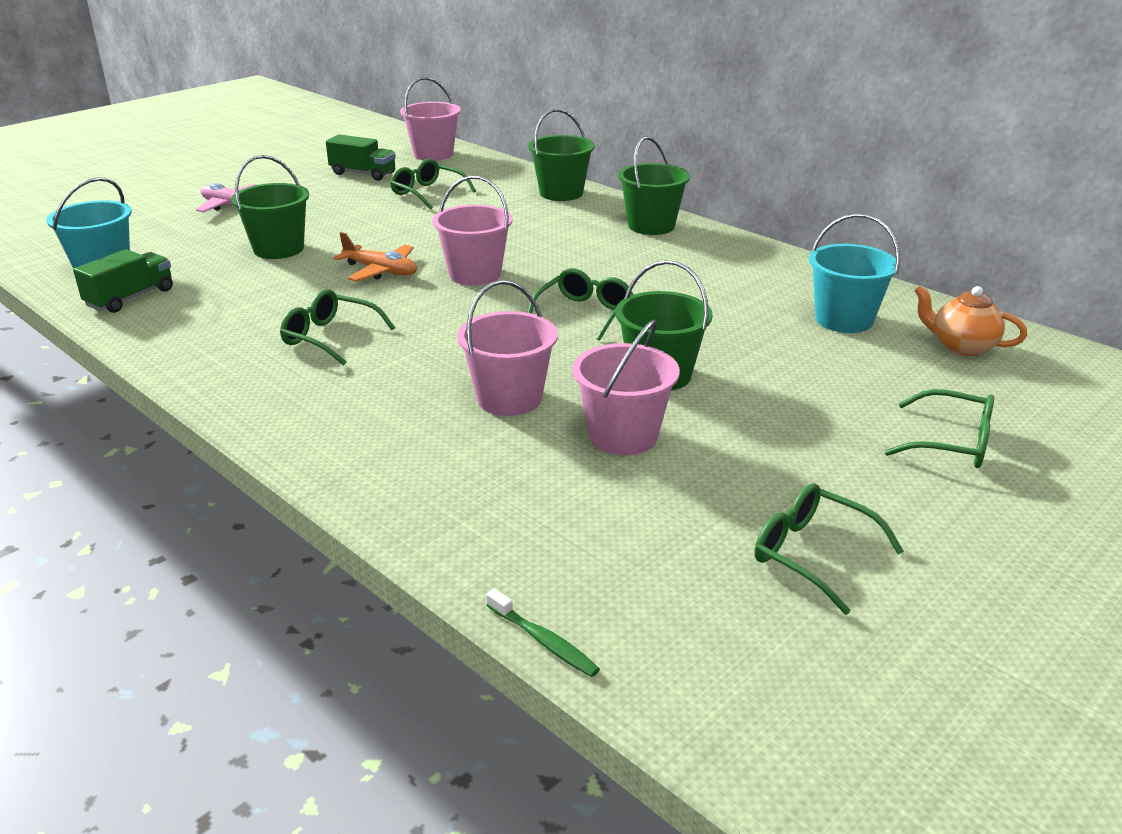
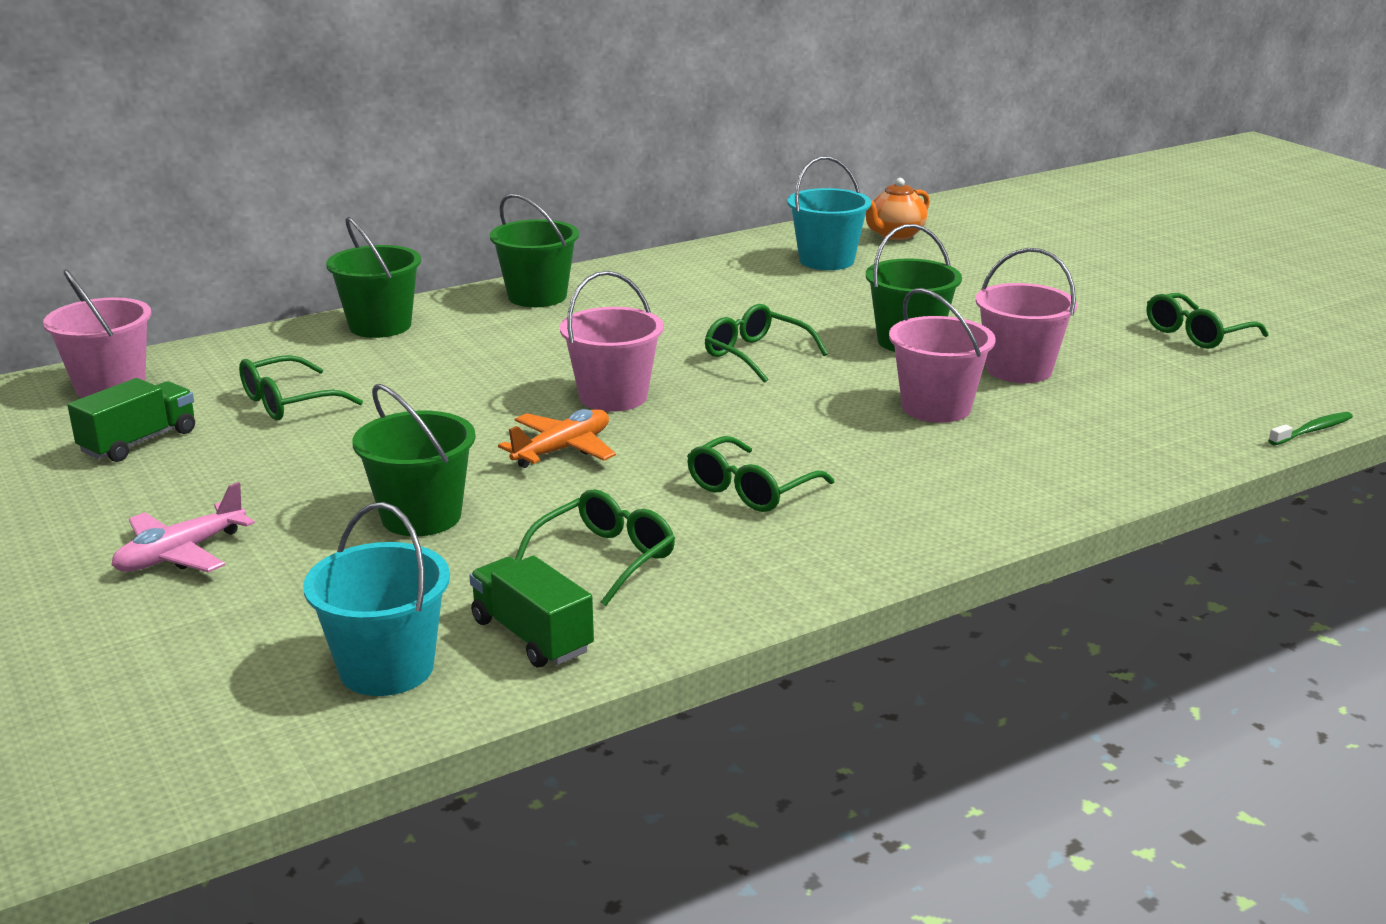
camera: 75 degrees left, 5 degrees down
green glasses [884,389,994,468] -> green glasses moved to [515,489,675,606]

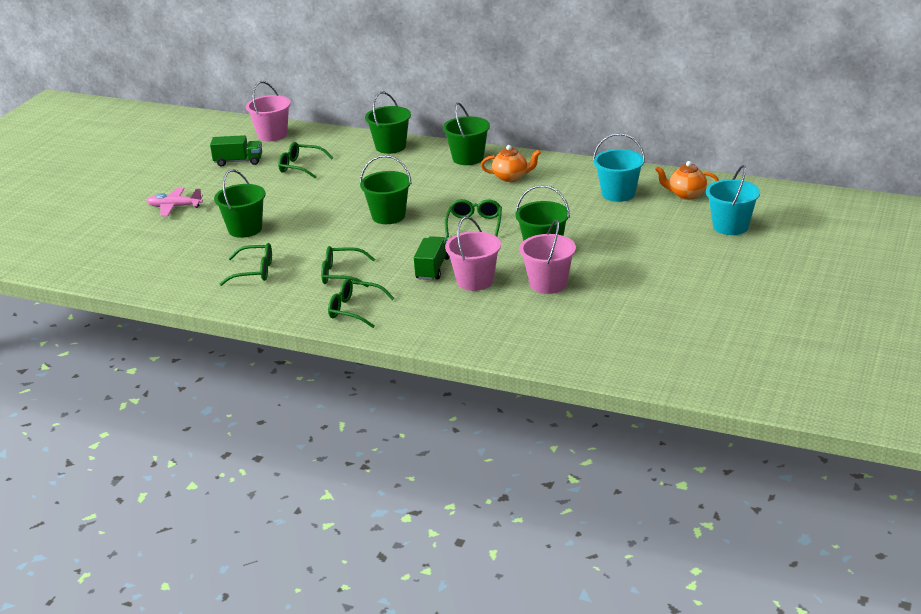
camera: 55 degrees right, 5 degrees up
turquoise bucket [303,502,450,696] -> turquoise bucket moved to [706,165,760,235]
green truck [469,556,594,667] -> green truck moved to [414,236,450,280]
orange plane [498,409,616,468] -> none
pink bucket [560,271,664,412] -> green bucket [360,155,412,224]
green glasses [1147,293,1269,349] -> green glasses moved to [328,278,394,328]
green toothbrush [1268,412,1353,445] -> none
none -> orange teapot [481,145,541,182]

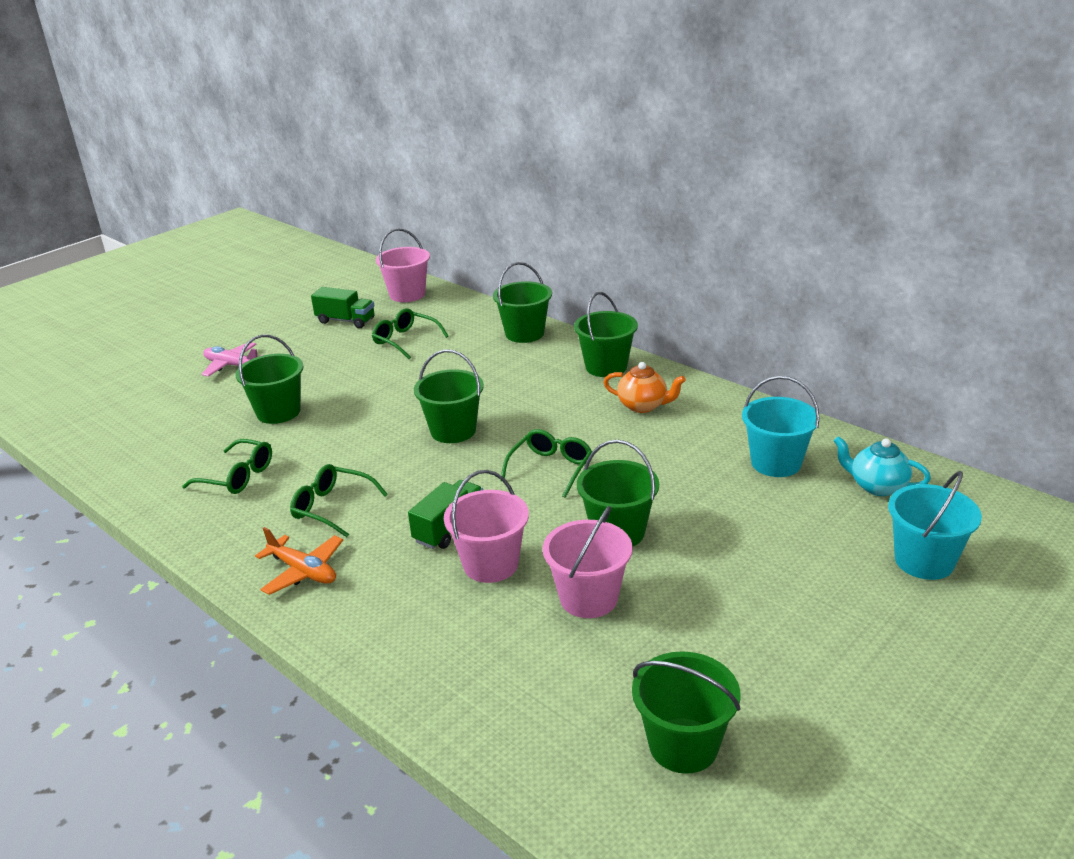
camera: 20 degrees right, 0 degrees up
green glasses [328,278,394,328] -> orange plane [255,527,343,595]
orange teapot [655,161,719,200] -> turquoise teapot [834,436,931,496]
none -> green bucket [632,651,741,774]

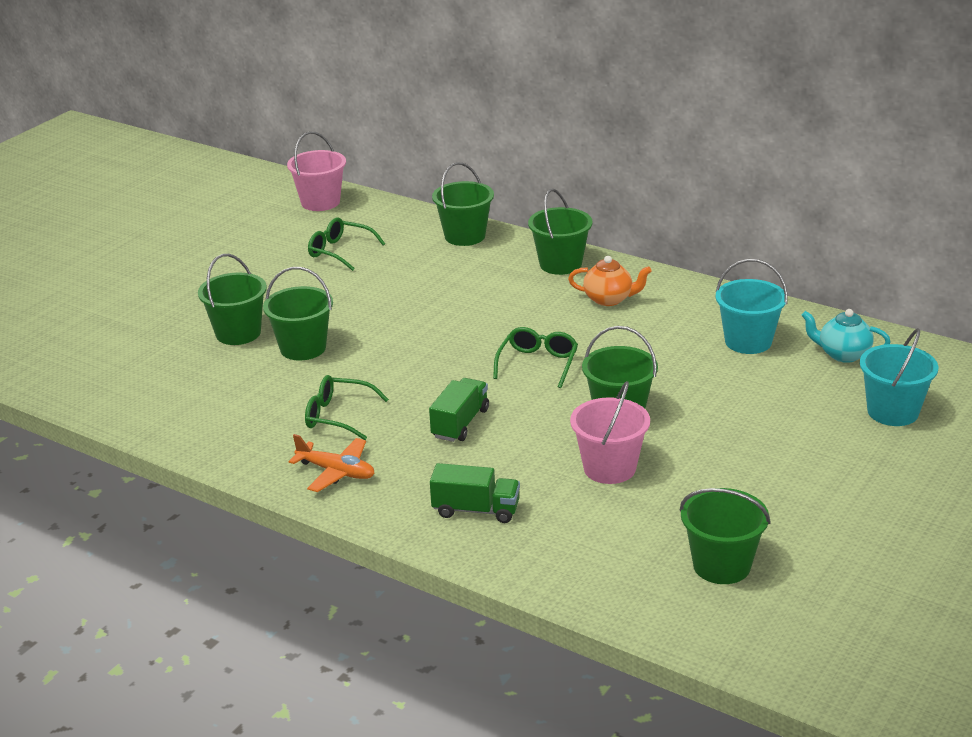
camera: 10 degrees left, 0 degrees up
green glasses [182,439,272,494] -> none
pink plane [201,342,263,377] -> none
green truck [311,287,374,328] -> green truck moved to [430,463,520,523]
green bucket [414,349,484,443] -> green bucket moved to [263,267,333,360]
pink bucket [444,470,529,583] -> none

